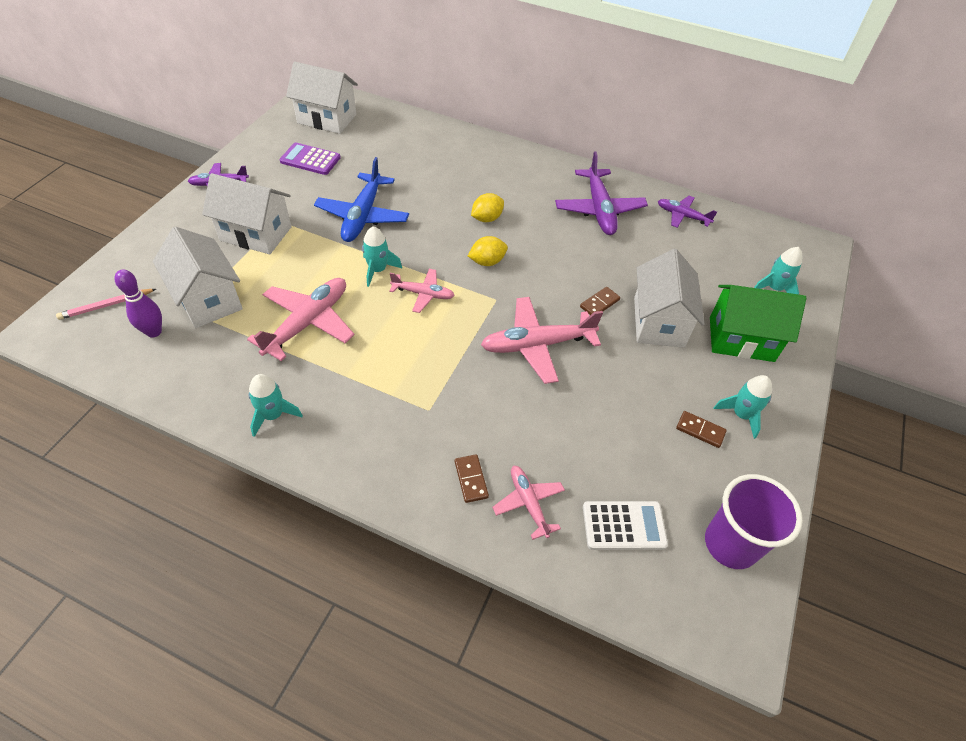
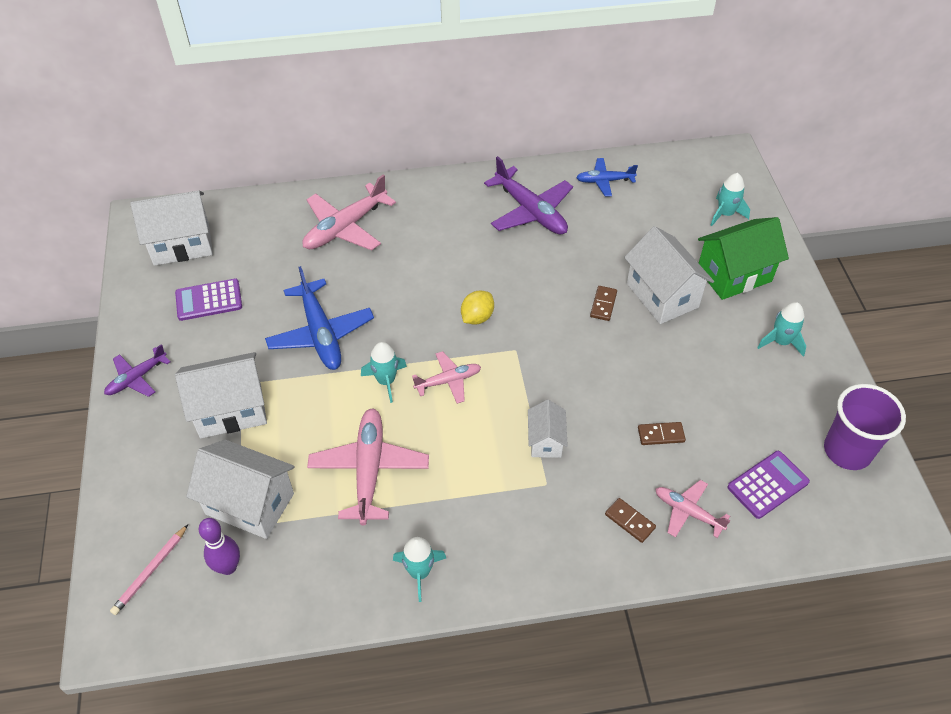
camera: 30 degrees left, 0 degrees up
yellow lemon [471,193,504,222] -> none
pink plane [481,297,603,384] -> pink plane moved to [302,174,396,251]
white calculator [583,501,668,550] -> purple calculator [727,451,810,519]
purple plane [658,196,717,228] -> blue plane [576,158,638,197]
brown domino [676,411,727,448] -> brown domino moved to [638,422,686,445]
none -> white house [528,400,568,458]

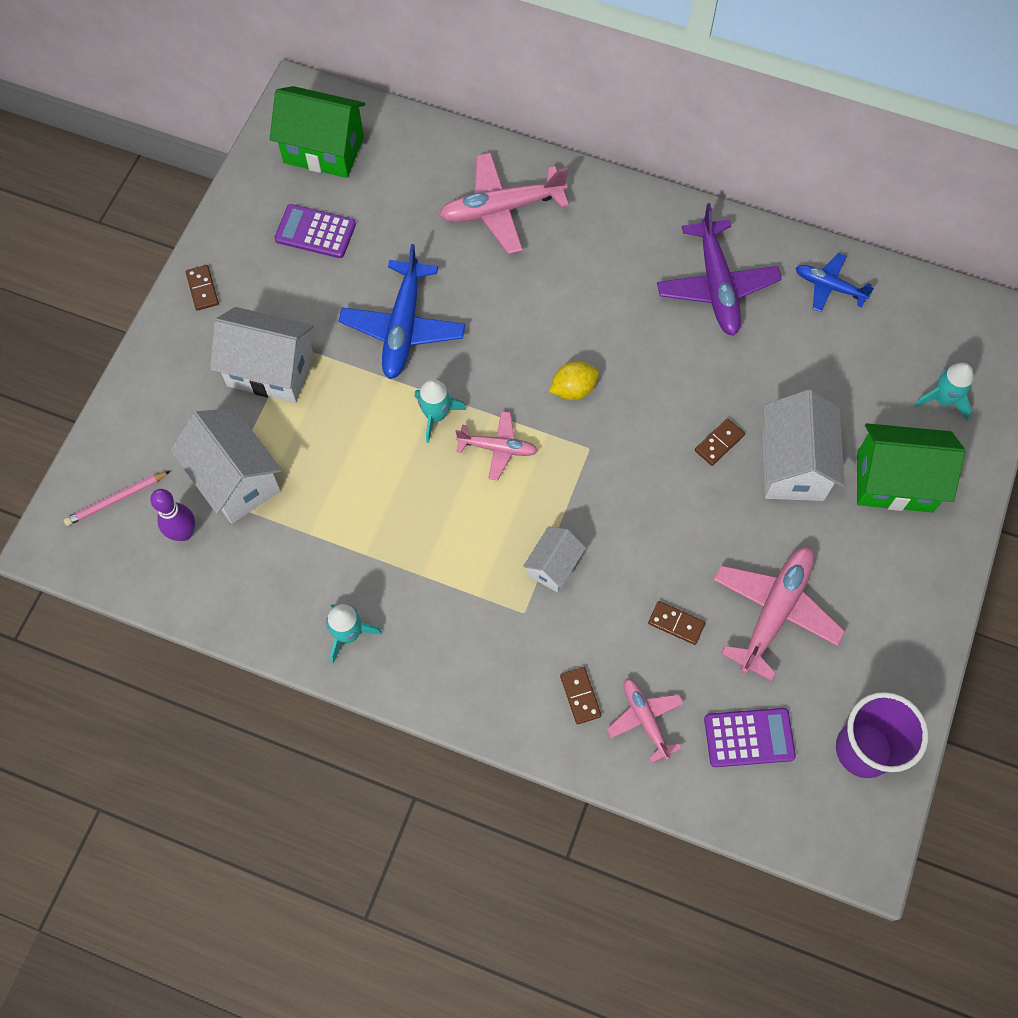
camera: 30 degrees right, 15 degrees up
purple plane [104,344,171,397] -> brown domino [186,265,219,311]
white house [130,190,213,266] -> green house [270,86,365,178]
pink plane [307,408,429,525] -> pink plane moved to [713,547,846,681]
turquoise rocket [757,302,806,356] -> none

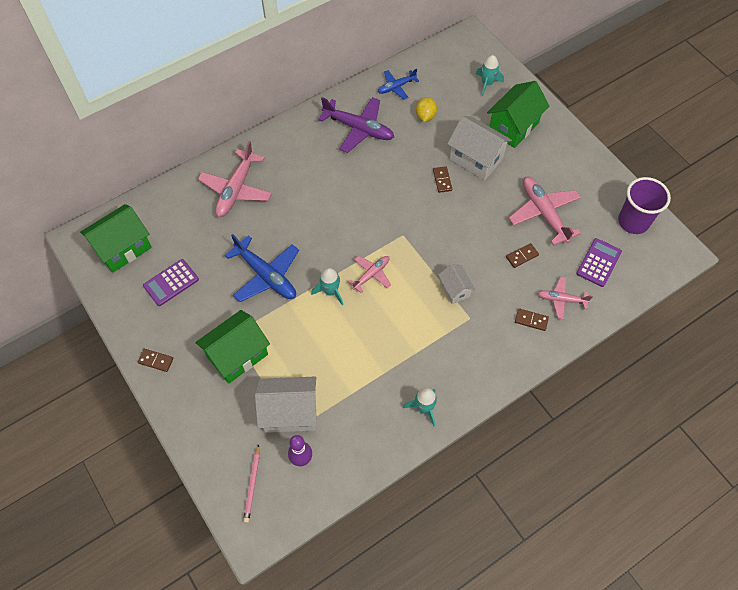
camera: 55 degrees left, 5 degrees down
white house [210,307,314,403] -> green house [195,310,270,384]
yellow lemon [549,362,599,400] -> yellow lemon moved to [416,97,437,122]

